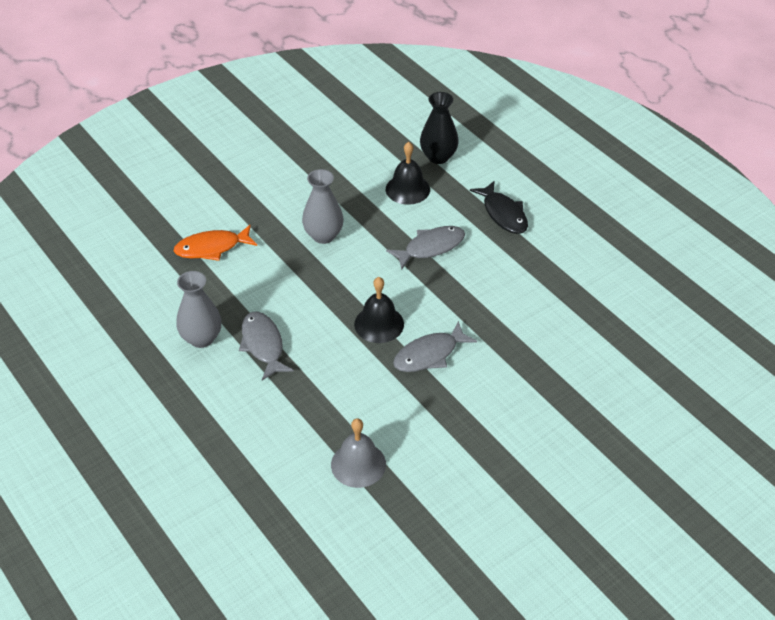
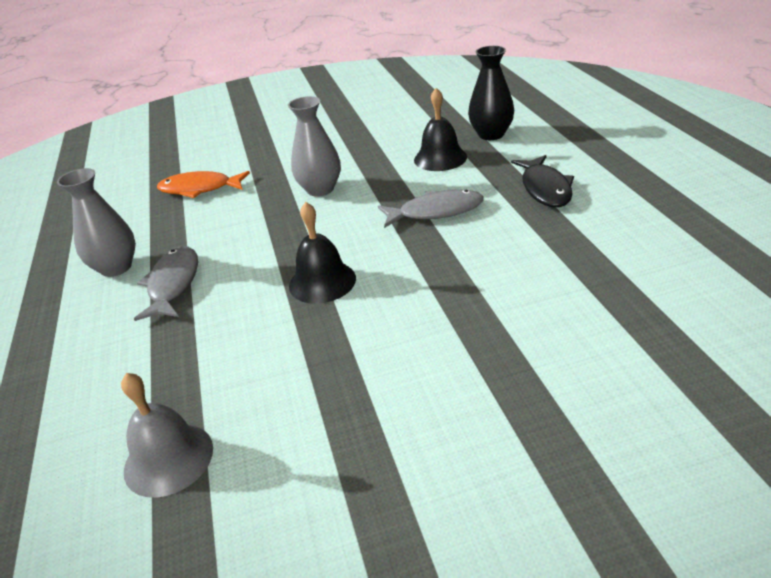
camera: 25 degrees right, 10 degrees down
grey fish [393,321,477,372] -> none

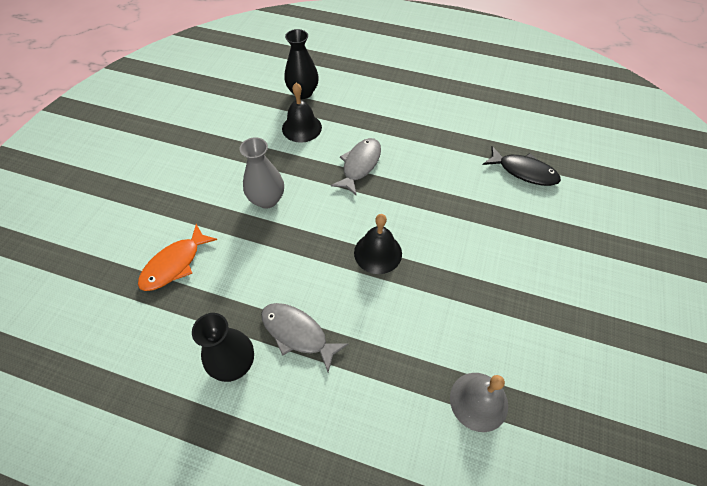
camera: 60 degrees left, 20 degrees up
grey vase [57,168,136,277] -> black vase [192,313,254,382]
black fish [511,155,574,207] -> black fish moved to [483,146,561,186]

